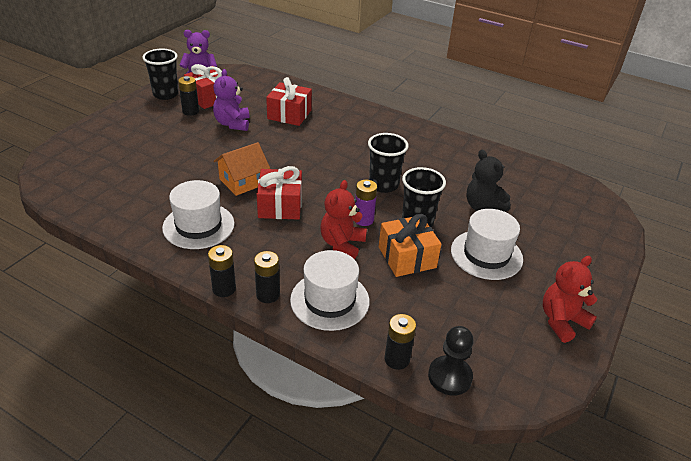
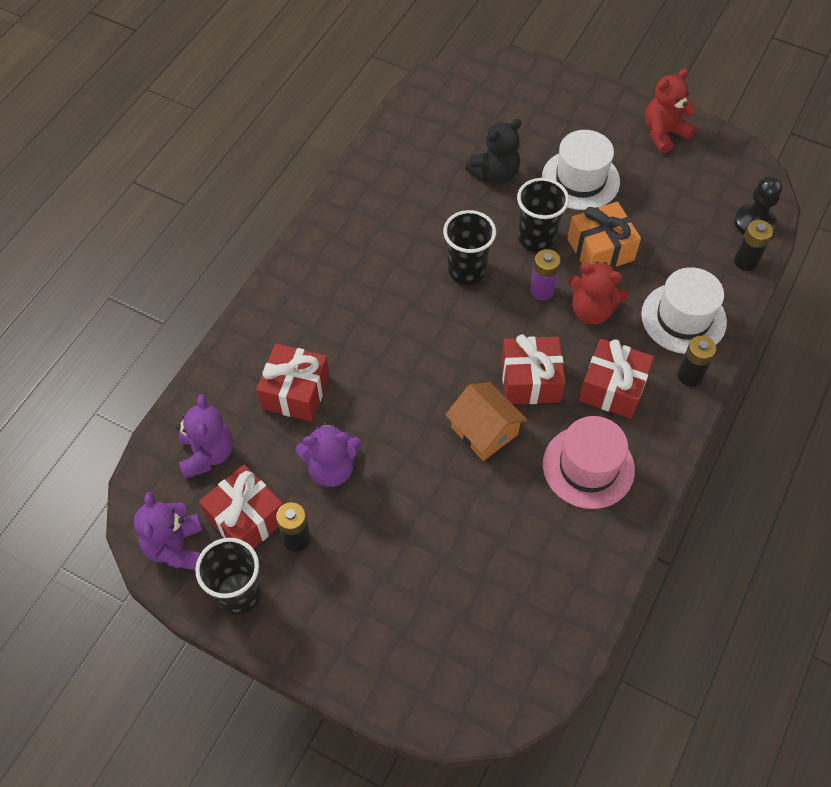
camera: 90 degrees left, 20 degrees up
white hat [162,180,234,249] -> pink hat [543,416,635,509]
black battery [208,245,236,297] -> none
red teddy bear [543,256,597,343] -> red teddy bear turned 90 degrees clockwise [645,68,696,153]
none -> purple teddy bear [176,394,233,479]
none -> red gift [579,338,654,419]

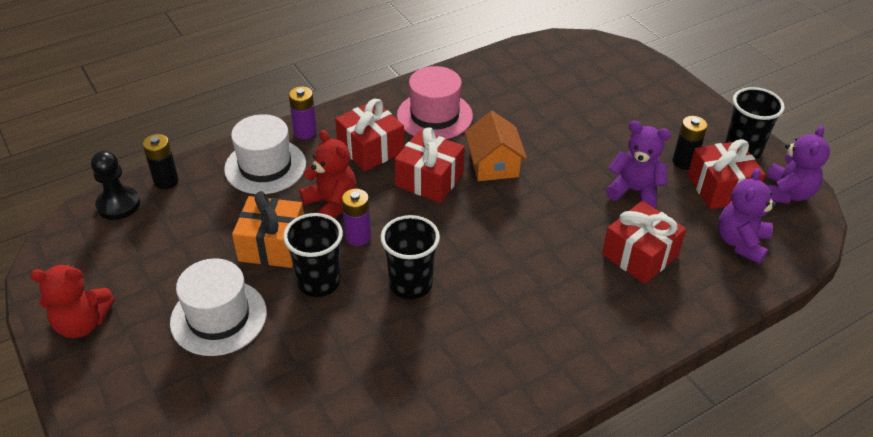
camera: 150 degrees left, 15 degrees down
black teddy bear [465,119,521,184] -> none
black battery [677,336,716,387] -> purple battery [289,87,317,139]

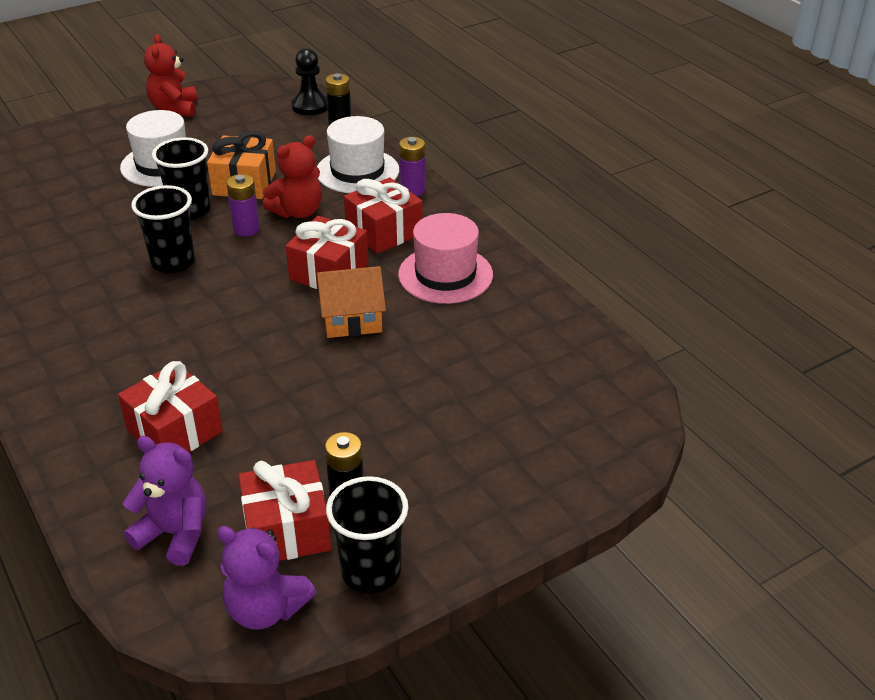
camera: 90 degrees right, 5 degrees down
purple teddy bear [606,121,671,208] -> none

